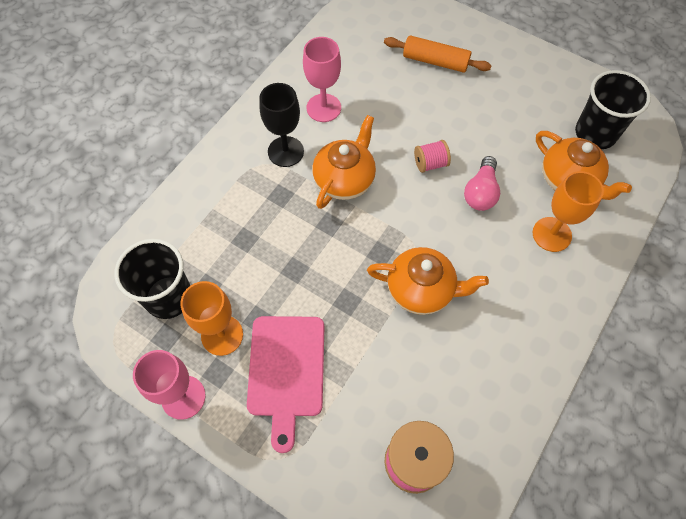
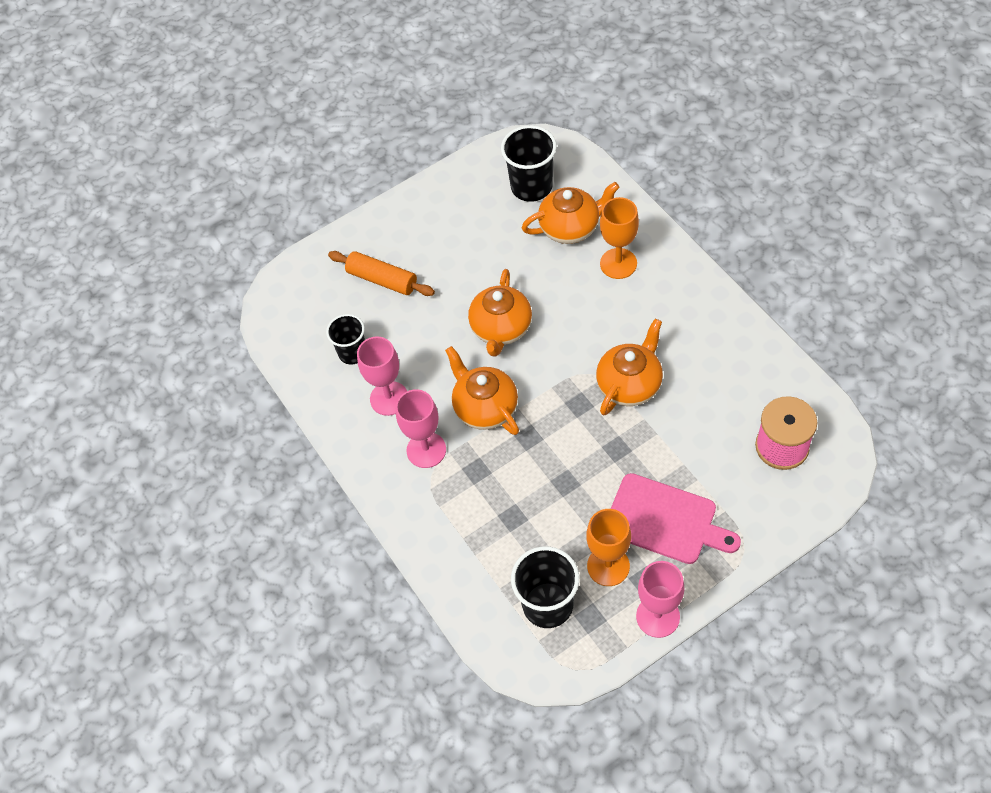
camera: 60 degrees left, 5 degrees down
black goblet [259,83,304,167] -> pink goblet [396,389,446,468]
orange rolling pin [384,35,492,73] -> orange rolling pin turned 75 degrees clockwise [328,251,435,296]
pink spool [414,140,451,173] -> orange teapot [468,269,532,357]
pink light bulb [464,156,500,211] -> none
none -> black cup [326,314,365,364]

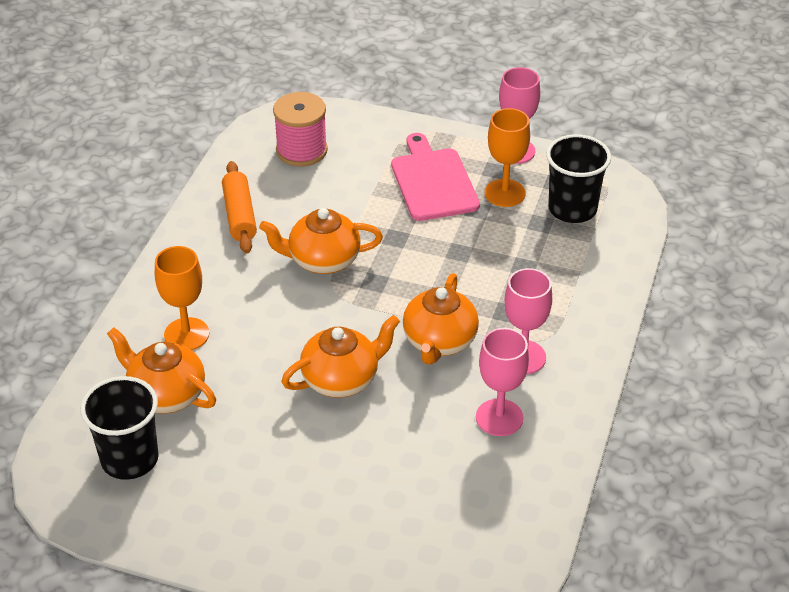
camera: 135 degrees left, 15 degrees down
black cup [326,314,365,364] -> none
orange rolling pin [328,251,435,296] -> orange rolling pin moved to [222,161,257,254]

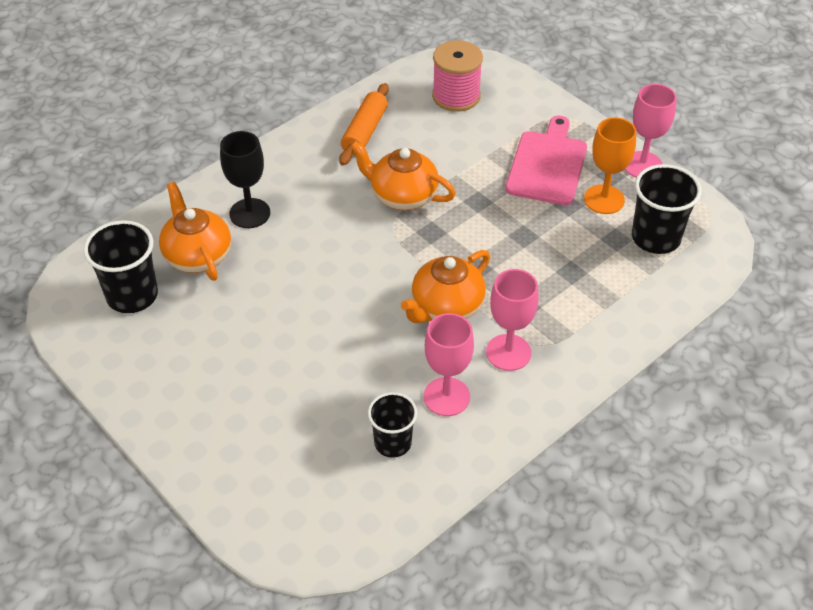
camera: 30 degrees right, 5 degrees up
orange goblet [155,246,209,350] -> black goblet [220,131,270,228]
orange teapot [281,315,400,398] -> none
none -> black cup [368,392,417,458]

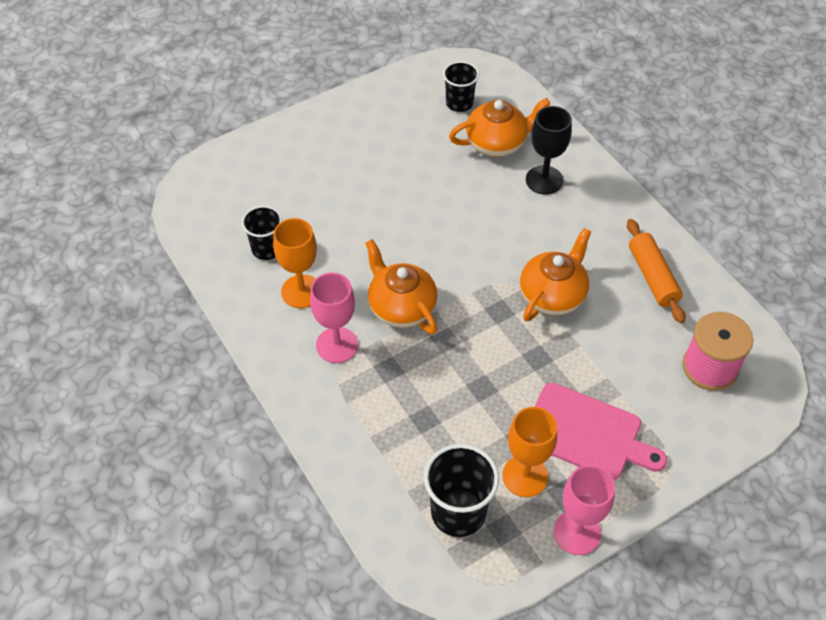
camera: 100 degrees right, 5 degrees up
black cup [83,220,158,313] -> black cup [443,61,479,112], size x0.66
orange rolling pin [339,83,389,166] -> orange rolling pin turned 45 degrees clockwise [627,219,685,323]
pink goblet [424,313,474,416] -> orange goblet [273,218,317,308]

